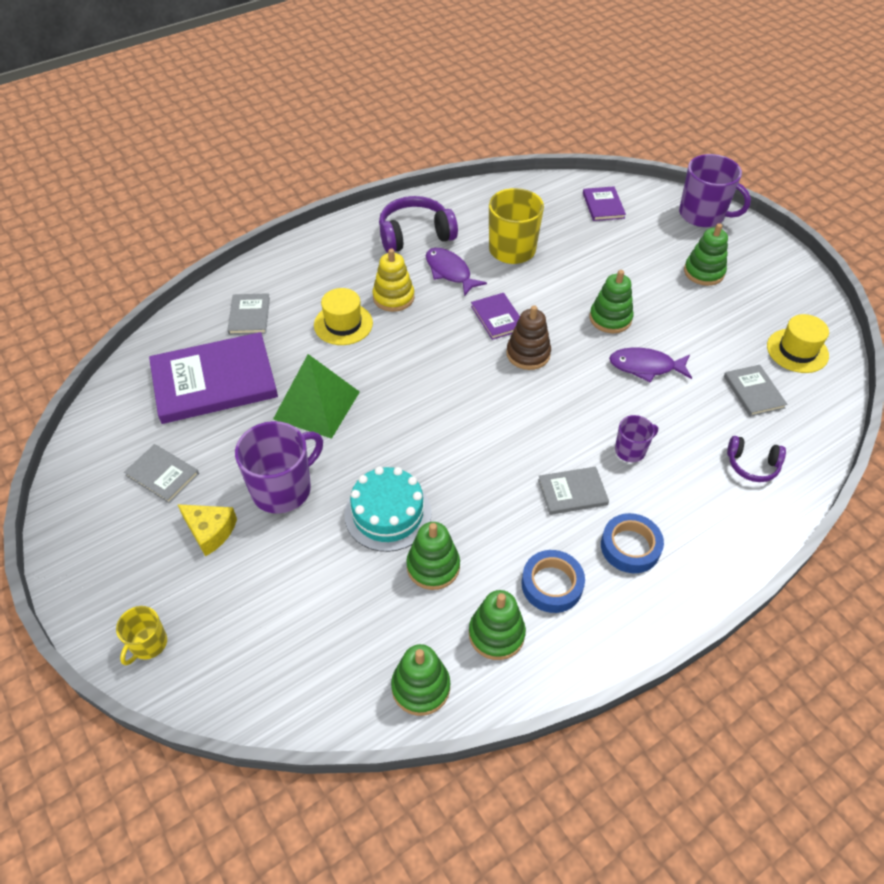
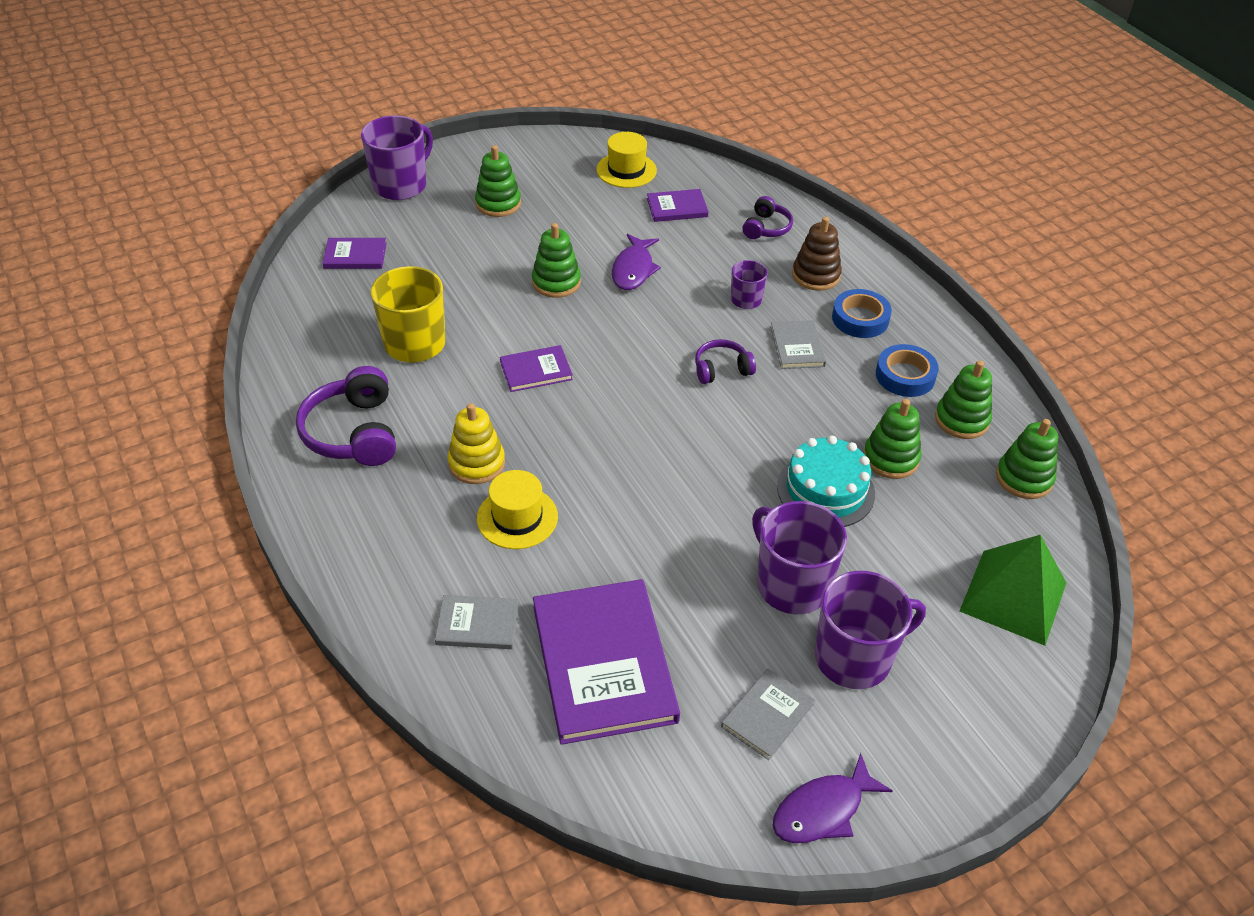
camera: 85 degrees left, 5 degrees down
yellow mug [116,606,167,666] -> none
yellow cheese [177,504,237,557] -> purple mug [814,571,926,689]
green pyramid [273,354,360,439] -> green pyramid moved to [960,535,1066,646]
purple fish [426,248,487,296] -> purple fish moved to [773,753,893,843]
brown stacking toy [506,305,551,370] -> brown stacking toy moved to [792,217,842,291]
grey book [724,365,787,417] -> purple book [647,189,709,222]
none -> purple headphones [695,339,756,384]

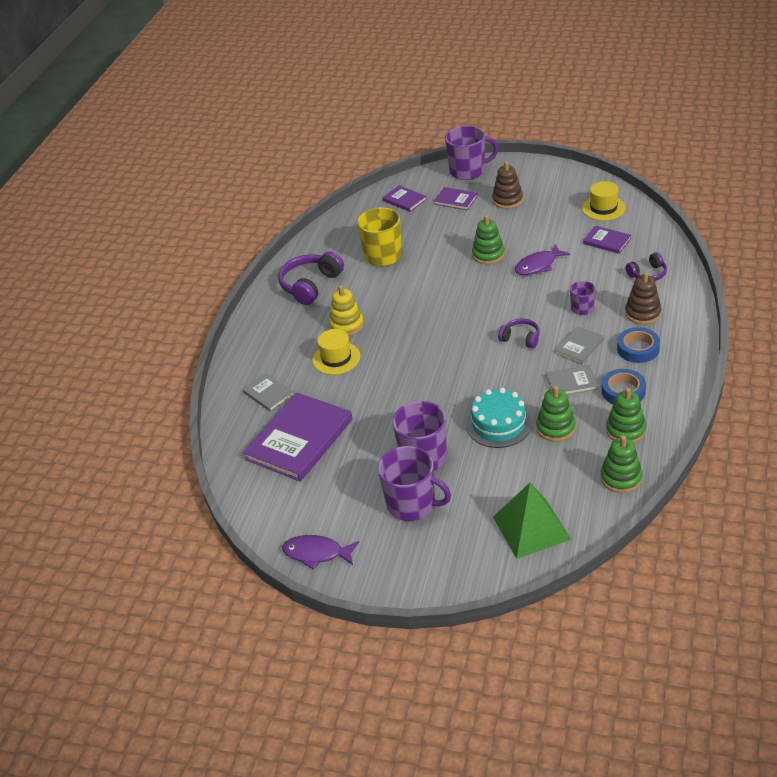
camera: 50 degrees right, 5 degrees down
green stacking toy [475,145,521,217] -> brown stacking toy [492,161,523,209]
purple book [500,345,573,392] -> purple book moved to [434,187,478,210]
grey book [721,669,815,760] -> grey book moved to [546,365,598,395]

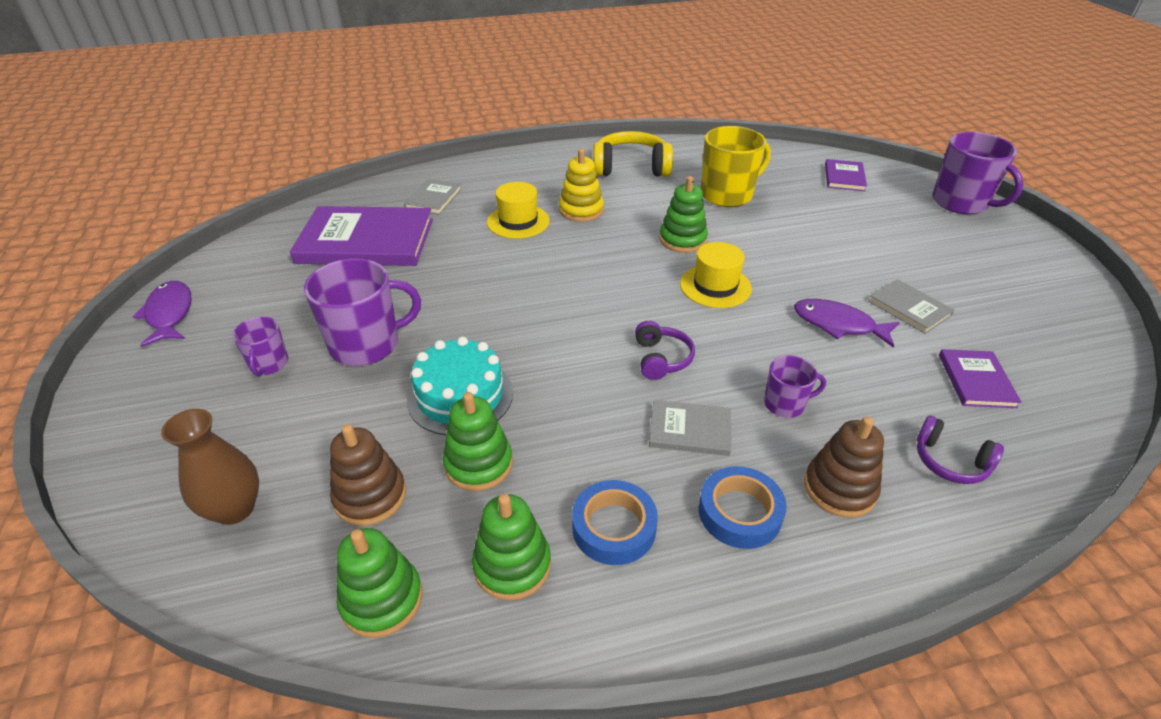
camera: 55 degrees right, 0 degrees up
purple headphones [278,251,344,305] -> yellow headphones [593,131,673,177]
purple mug [378,446,451,521] -> purple mug [232,317,288,376], size x0.54
purple book [434,187,478,210] -> none
green stacking toy [472,215,505,264] -> green stacking toy moved to [659,176,708,253]
brown stacking toy [492,161,523,209] -> brown stacking toy moved to [330,424,406,526]
green pyramid [493,483,571,559] -> brown vase [161,409,259,525]
grey book [546,365,598,395] -> grey book moved to [869,279,955,334]
yellow hat [582,181,626,221] -> yellow hat moved to [680,242,752,308]

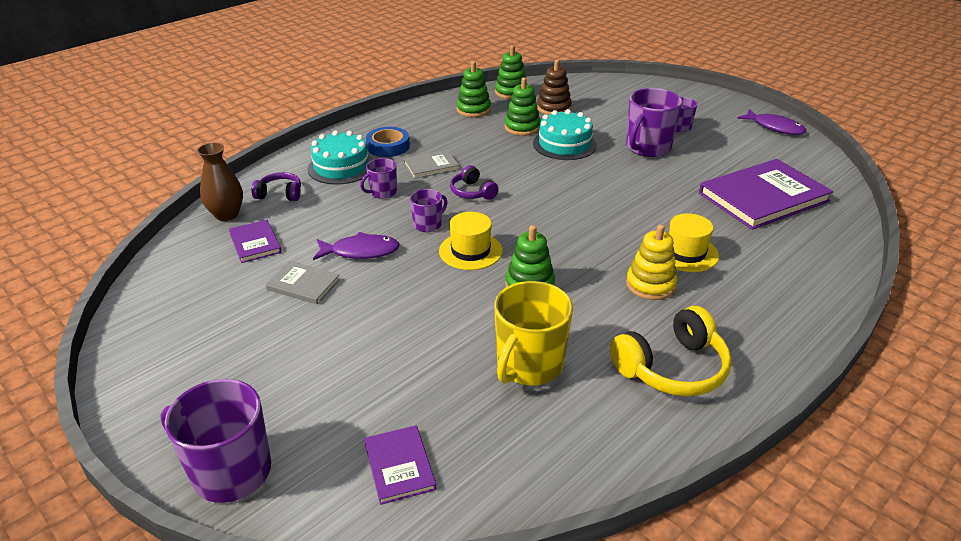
camera: 150 degrees right, 5 degrees down
brown vase [161,409,259,525] -> brown vase moved to [197,143,243,221]
grey book [404,179,462,215] -> none
blue tape [572,480,658,565] -> none
brown stacking toy [804,417,884,518] -> turquoise cake [307,130,373,185]
none -> purple mug [410,189,447,232]

